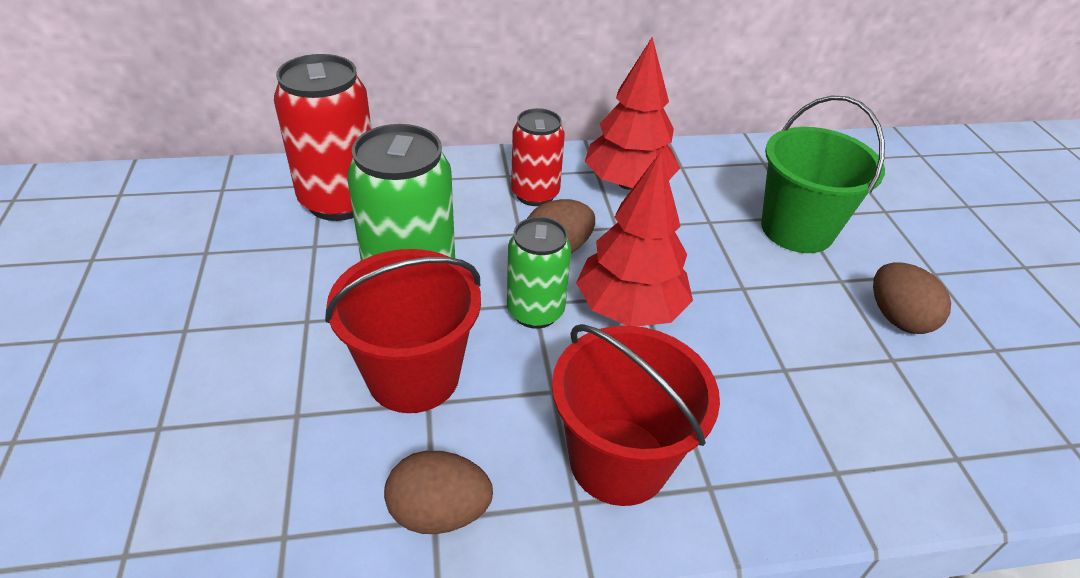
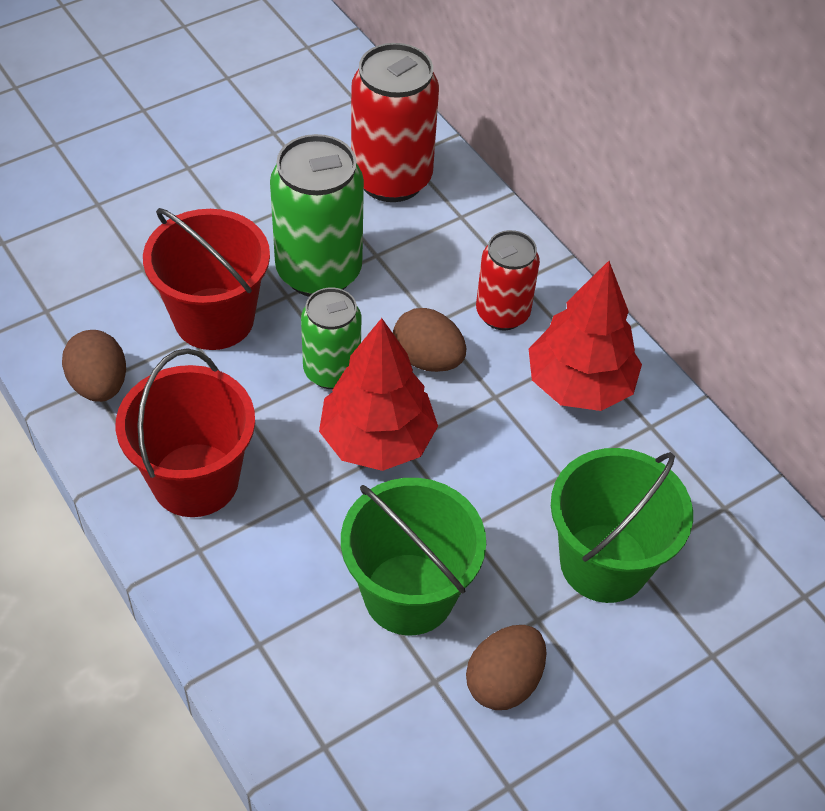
camera: 65 degrees right, 10 degrees up
none -> green bucket [341,478,486,635]

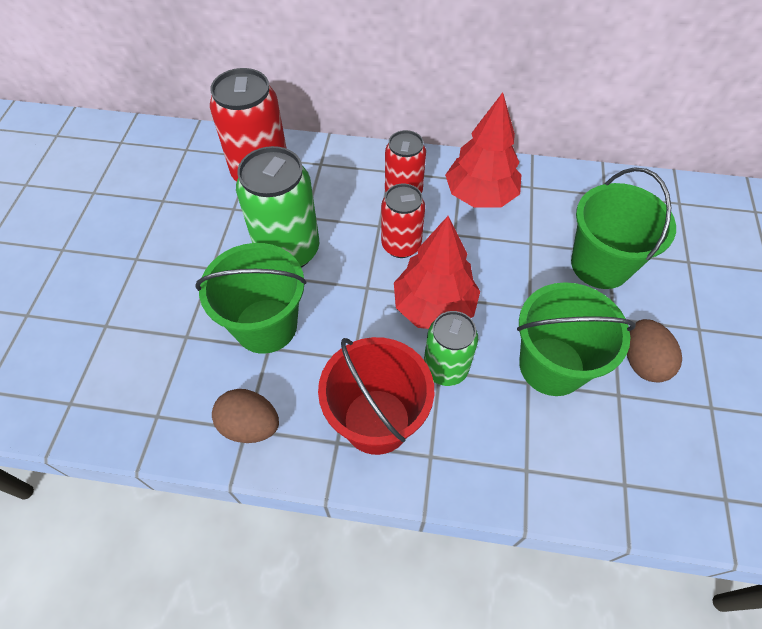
camera: 45 degrees left, 5 degrees up
red bucket [143,208,270,350] -> green bucket [195,243,306,354]
green can [301,288,361,389] -> green can moved to [424,311,478,386]
brown egg [393,308,466,372] -> red can [381,183,425,258]

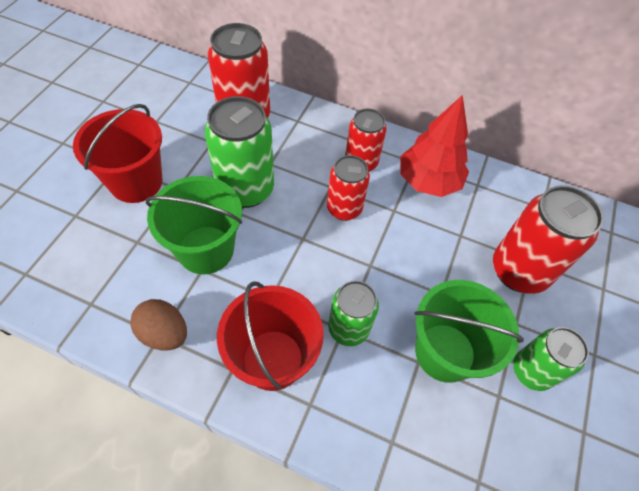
camera: 10 degrees right, 0 degrees up
red tree [394,216,480,329] -> none
green bucket [571,167,676,289] -> red can [493,185,604,294]
brown egg [627,319,682,383] -> green can [513,327,589,391]
none -> red bucket [73,104,162,203]

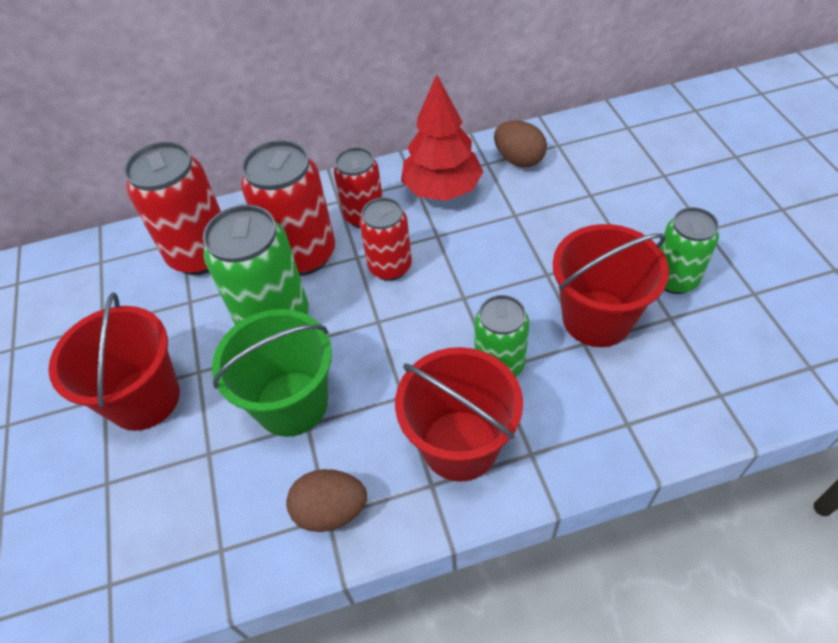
camera: 30 degrees left, 5 degrees down
green bucket [414,280,524,383] -> red bucket [553,224,669,347]
red can [493,185,604,294] -> red can moved to [241,140,335,276]
none -> brown egg [494,120,547,167]

